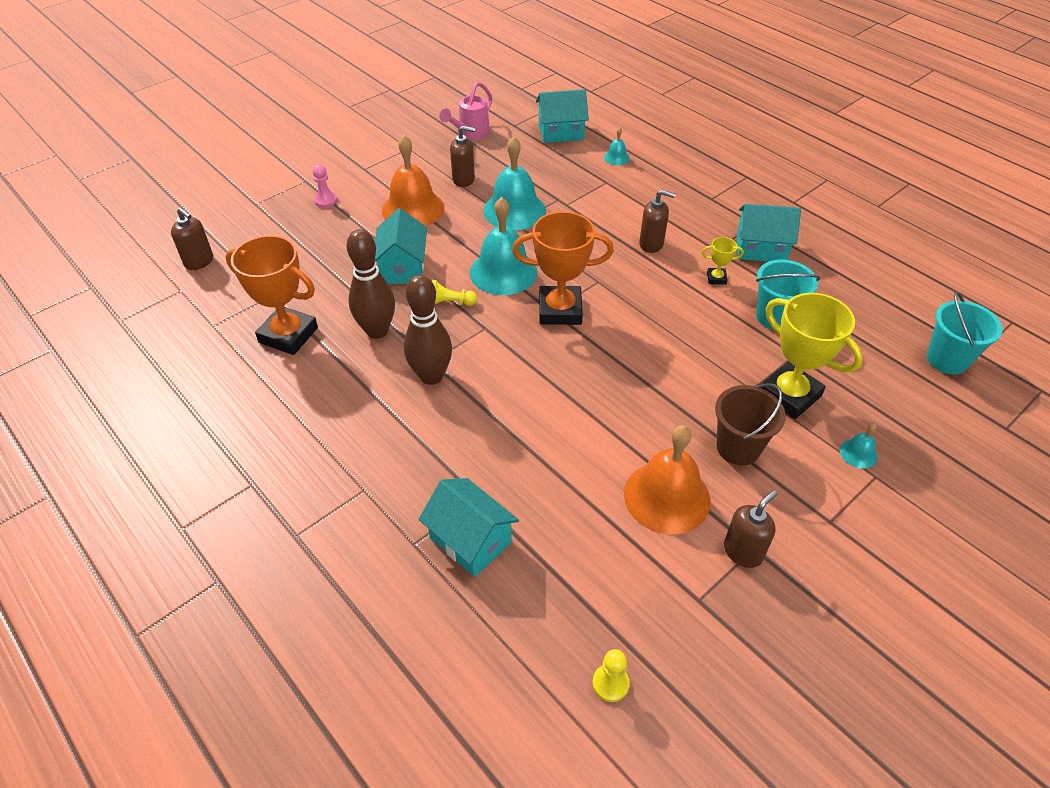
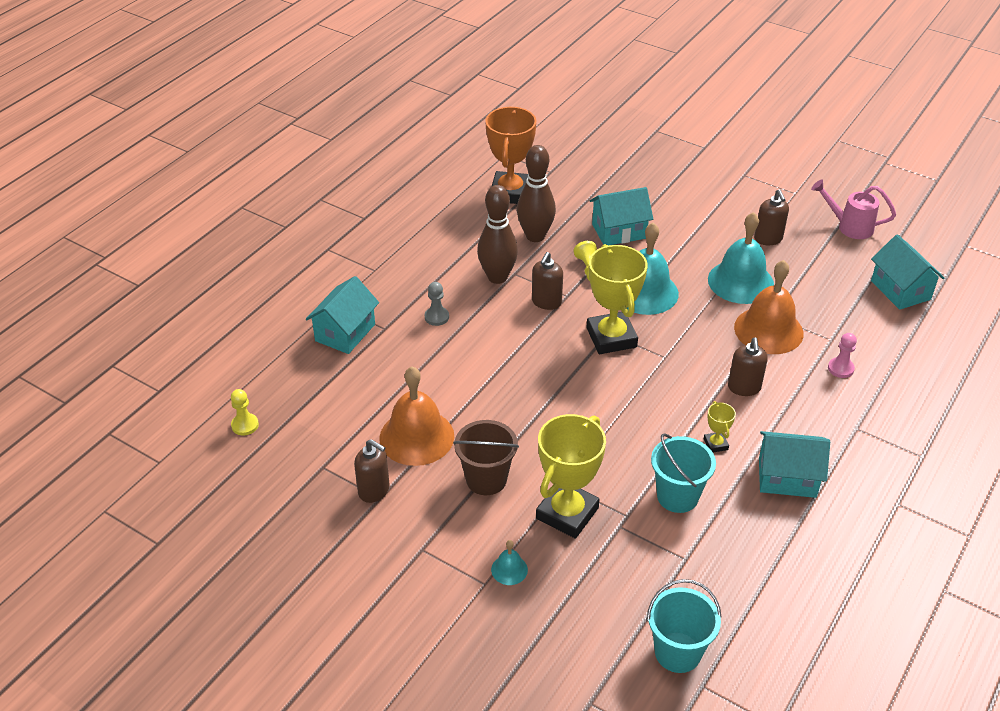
camera: 75 degrees right, 5 degrees down
brown soap dispenser [171,208,213,270] -> brown soap dispenser moved to [532,252,563,310]
pink pawn [312,164,337,208] -> pink pawn moved to [828,333,857,378]
orange bell [382,135,445,226] -> orange bell moved to [734,260,804,354]
orange trophy [512,211,614,325] -> yellow trophy [586,244,648,354]
turquoise bell [604,127,630,165] -> none
turquoise house [736,204,801,262] -> turquoise house turned 75 degrees counterclockwise [759,431,830,498]
none -> grey pawn [425,282,449,326]

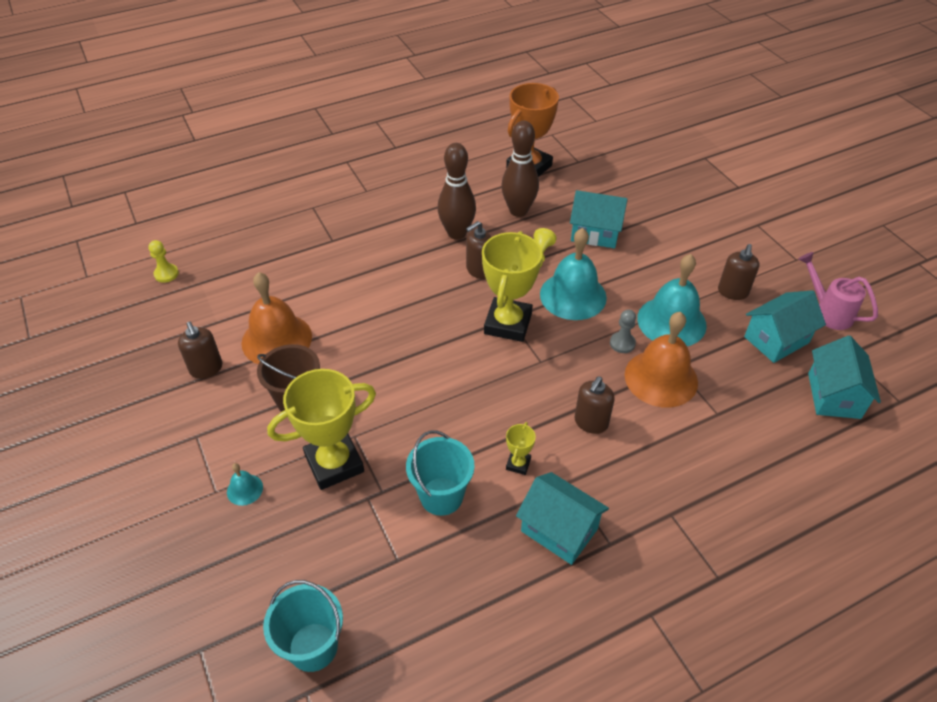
camera: 30 degrees right, 5 degrees up
turquoise house [306,276,379,354] -> turquoise house moved to [744,290,826,363]
grey pawn [425,282,449,326] -> grey pawn moved to [610,310,636,353]
pink pawn [828,333,857,378] -> none

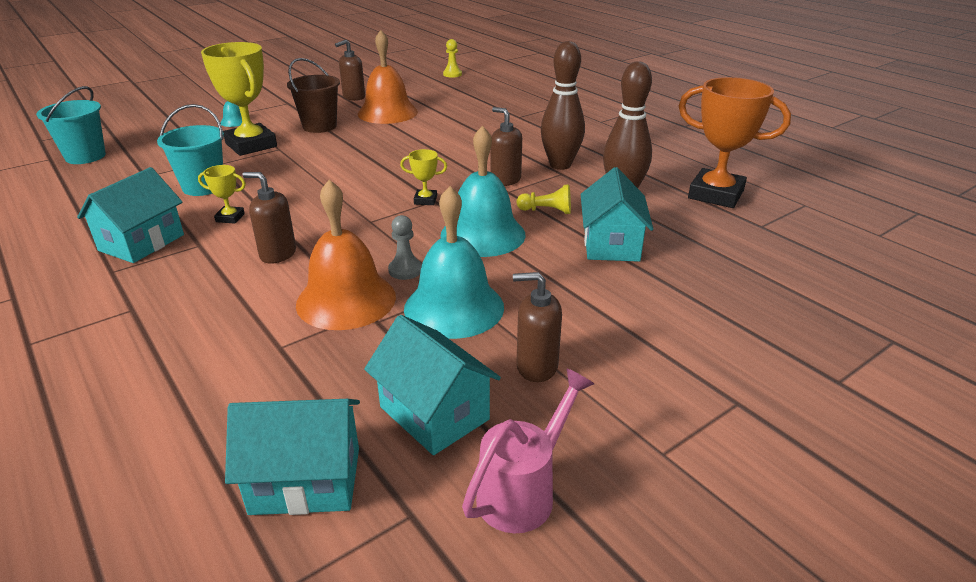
camera: 80 degrees right, 15 degrees down
yellow trophy [482,231,542,342] -> yellow trophy [400,149,447,205], size x0.44

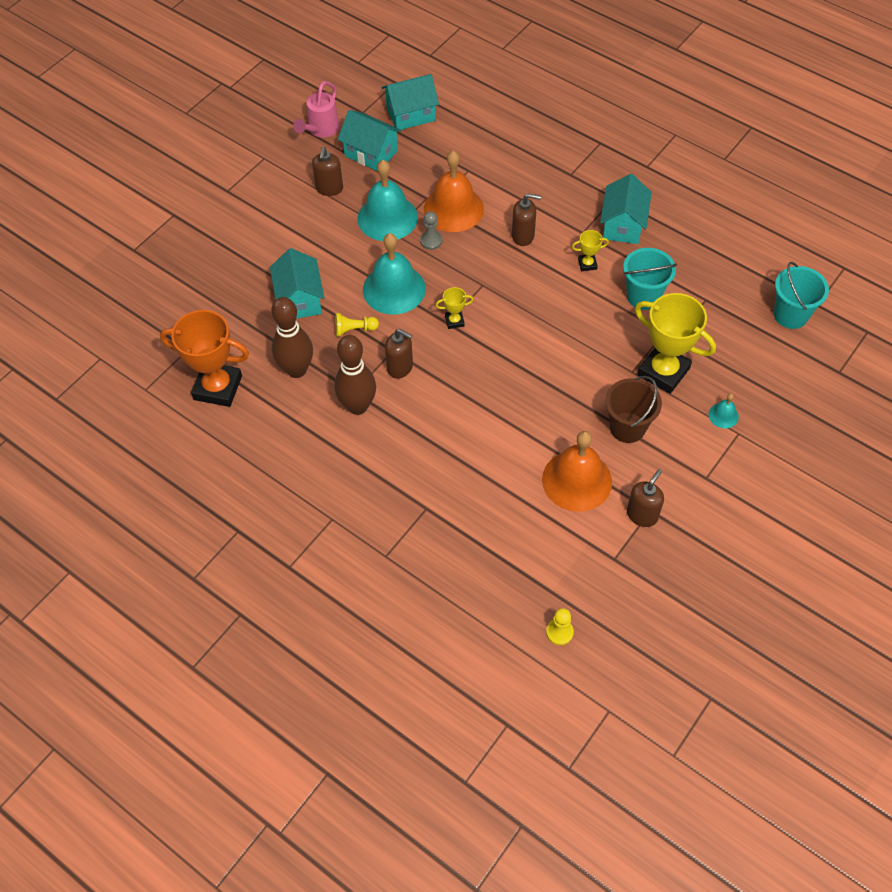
camera: 165 degrees right, 25 degrees up
brown soap dispenser [513,272,562,382] -> brown soap dispenser turned 105 degrees clockwise [312,147,343,196]

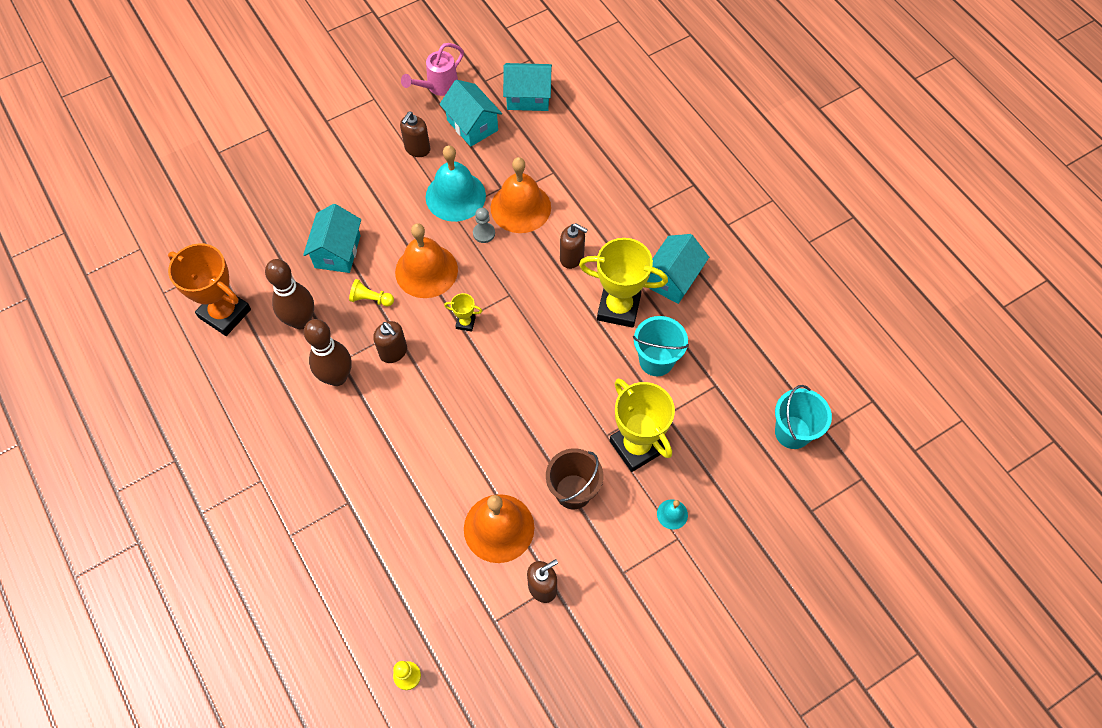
camera: 20 degrees right, 5 degrees up
turquoise bell [363,233,426,315] -> orange bell [395,223,458,298]
yellow trophy [572,230,609,271] -> yellow trophy [579,238,668,328], size x2.25

